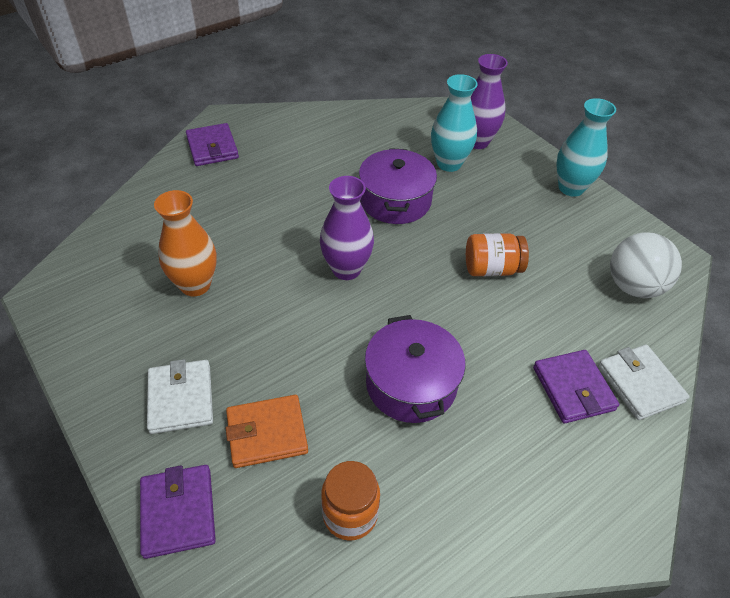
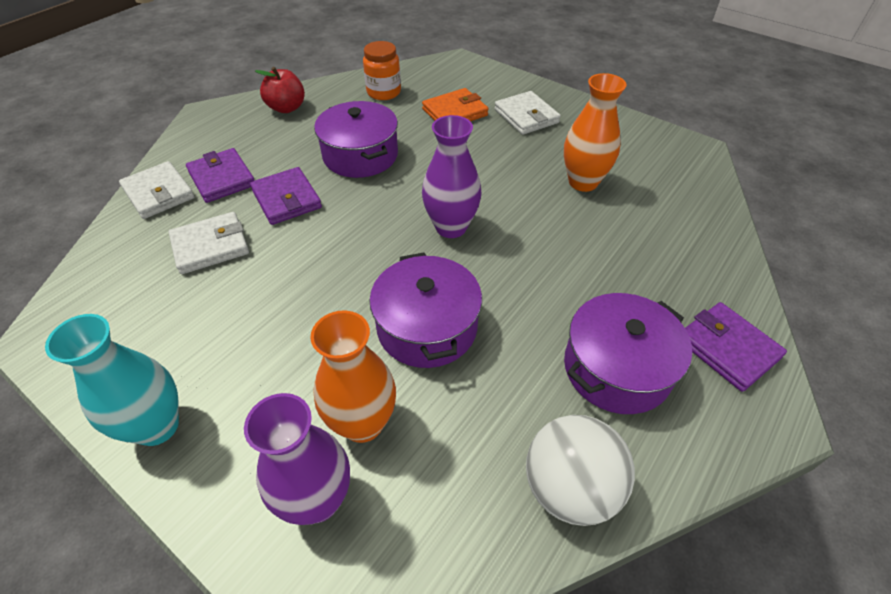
camera: 165 degrees right, 0 degrees up
purple wallet [140,465,216,559] -> purple wallet moved to [250,167,322,225]
turquoise vase [431,74,478,172] -> orange vase [310,310,396,443]
orange jar [466,233,529,276] -> none
white ball [610,232,682,298] -> white ball moved to [526,415,635,526]
none -> white wallet [168,212,249,274]
none -> red apple [255,67,305,113]
none -> purple pot [564,293,692,414]

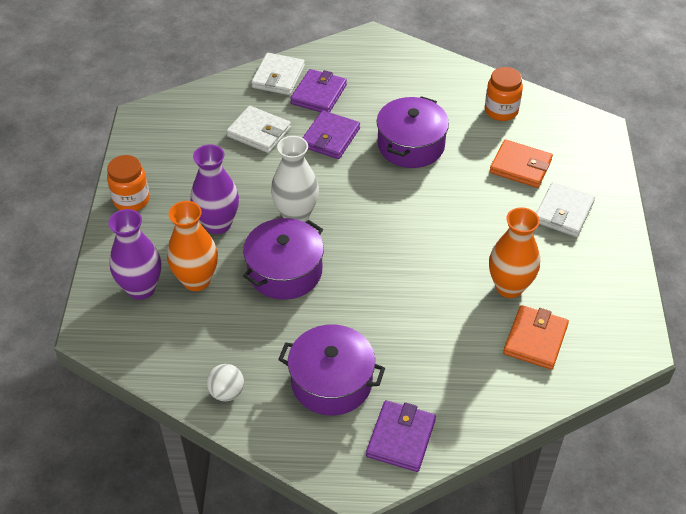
camera: 55 degrees right, 0 degrees up
turquoise vase [45,314,179,446] -> orange jar [107,155,150,211]
red apple [255,67,305,113] -> none
purple vase [422,115,481,238] -> purple vase moved to [191,145,239,234]
white ball [526,415,635,526] -> white ball [207,364,244,401], size x0.57
none -> white vase [271,136,319,222]
none -> orange wallet [503,305,569,370]

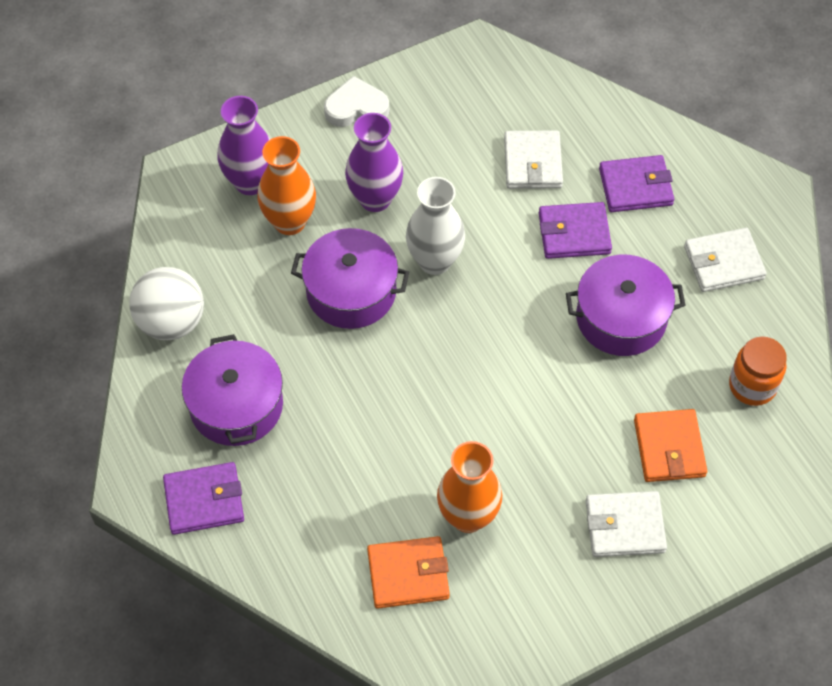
camera: 60 degrees right, 10 degrees up
orange jar [107,155,150,211] -> white heart [324,76,389,127]
white ball [207,364,244,401] -> white ball [129,267,204,340], size x1.76
white wallet [251,53,305,95] -> white wallet moved to [684,228,767,292]

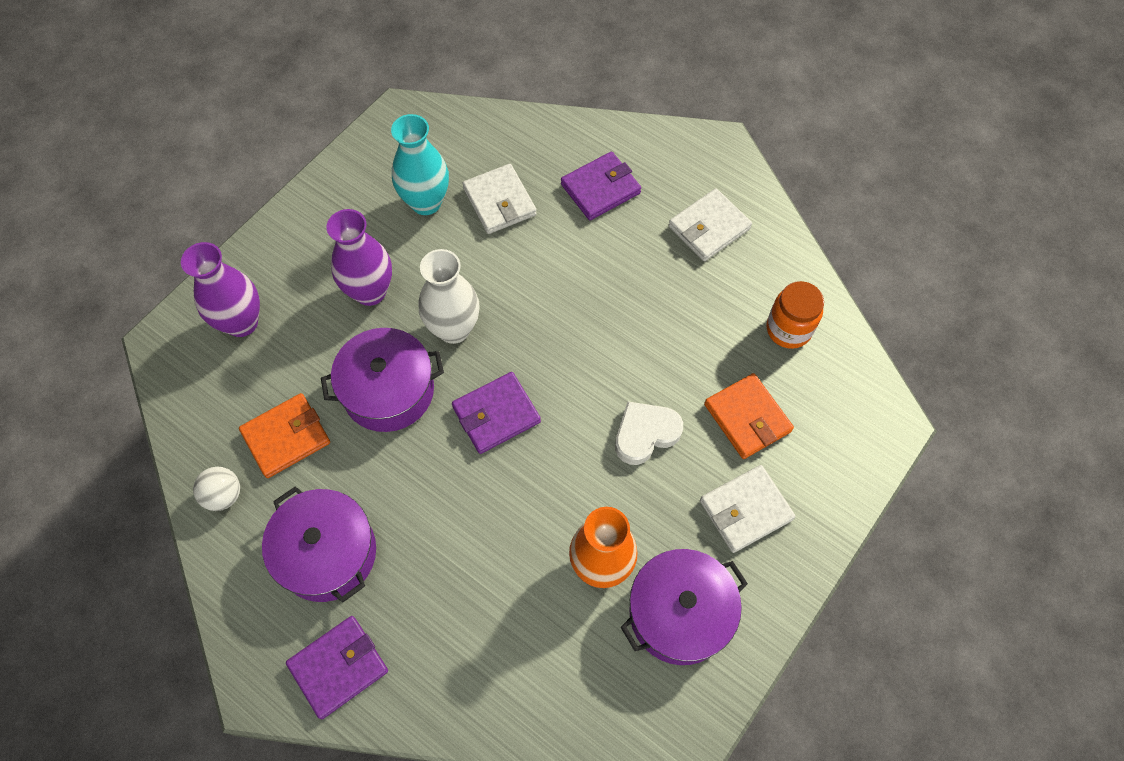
camera: 25 degrees left, 5 degrees up
white ball [129,267,204,340] -> white ball [193,467,240,511], size x0.57
orange vase [257,136,316,235] -> none
white heart [324,76,389,127] -> white heart moved to [615,401,683,465]
orange wallet [367,536,450,609] -> orange wallet moved to [239,393,330,478]
purple wallet [539,202,612,259] -> purple wallet moved to [452,372,541,454]
purple pot [566,255,685,356] -> purple pot moved to [621,549,748,665]
none -> turquoise vase [391,114,449,215]

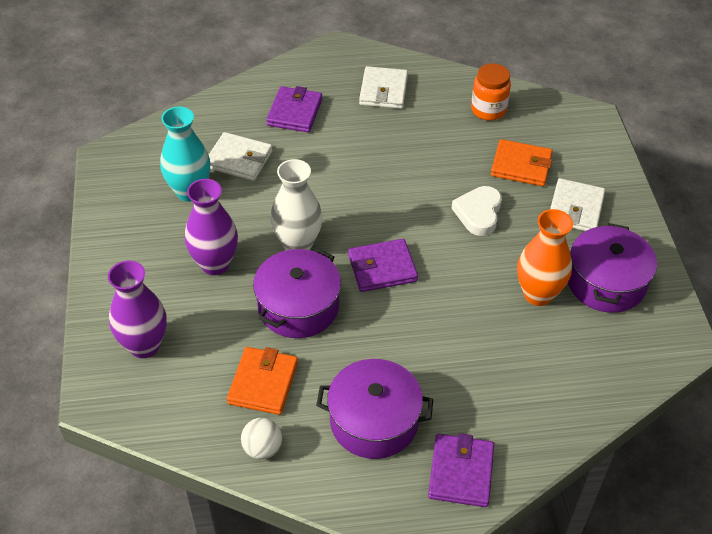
camera: 45 degrees left, 15 degrees down
purple wallet [452,372,541,454] -> purple wallet turned 60 degrees clockwise [348,239,418,292]

